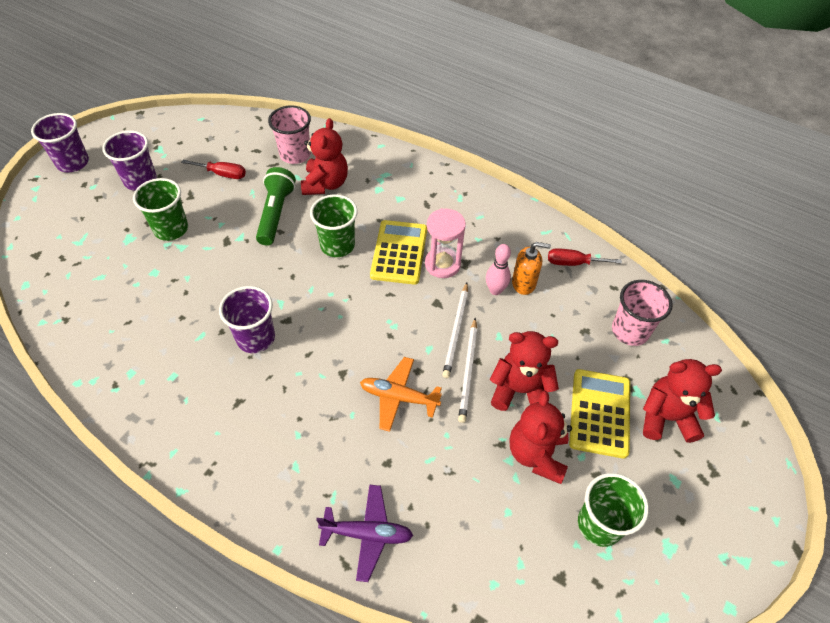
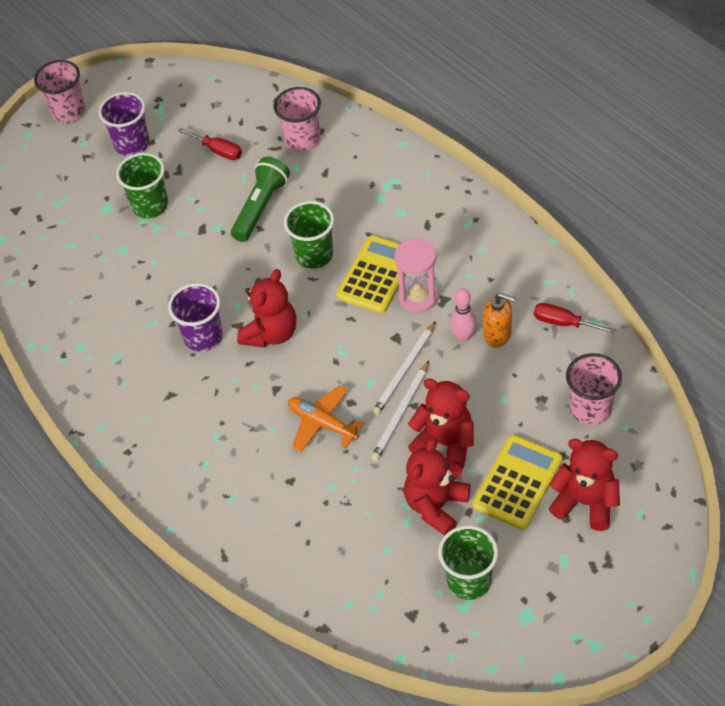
camera: 25 degrees right, 0 degrees up
purple cup [31,113,89,172] -> pink cup [34,60,86,123]
red teddy bear [301,118,348,195] -> red teddy bear moved to [237,269,297,348]
purple plane [316,485,413,582] -> none

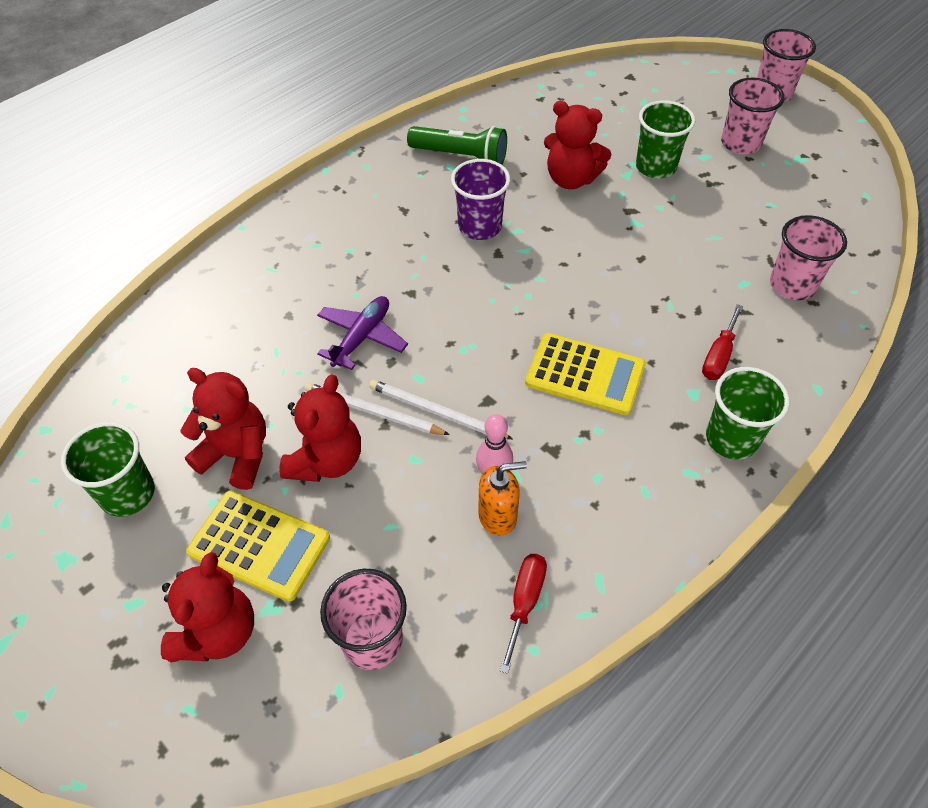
camera: 80 degrees right, 0 degrees up
purple cup [99,92,149,156] -> pink cup [721,78,785,154]
red screwdriver [178,128,242,160] -> red screwdriver moved to [702,304,743,380]
green flashlight [231,157,290,242] -> green flashlight moved to [407,126,507,165]
red teddy bear [237,269,297,348] -> red teddy bear moved to [544,101,611,189]
green cup [284,201,334,268] -> green cup moved to [706,367,790,460]
orange plane [288,385,365,452] -> purple plane [317,296,408,370]
pink hourglass [395,238,438,313] -> none
orange soap dispenser [483,293,516,348] -> orange soap dispenser turned 120 degrees counterclockwise [478,461,527,536]

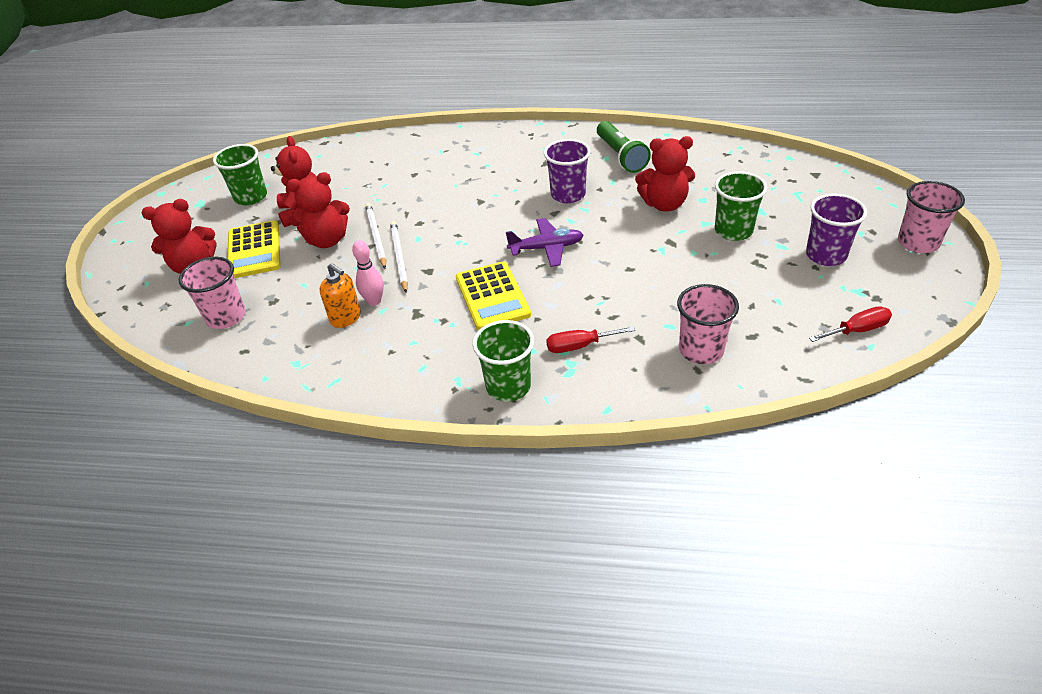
camera: 55 degrees right, 10 degrees down
purple plane [317,296,408,370] -> purple plane moved to [506,218,583,267]
red screwdriver [500,554,547,674] -> red screwdriver moved to [809,306,892,342]
red teddy bear [544,101,611,189] -> red teddy bear turned 75 degrees counterclockwise [635,136,695,212]
pink cup [721,78,785,154] -> purple cup [806,193,867,266]

